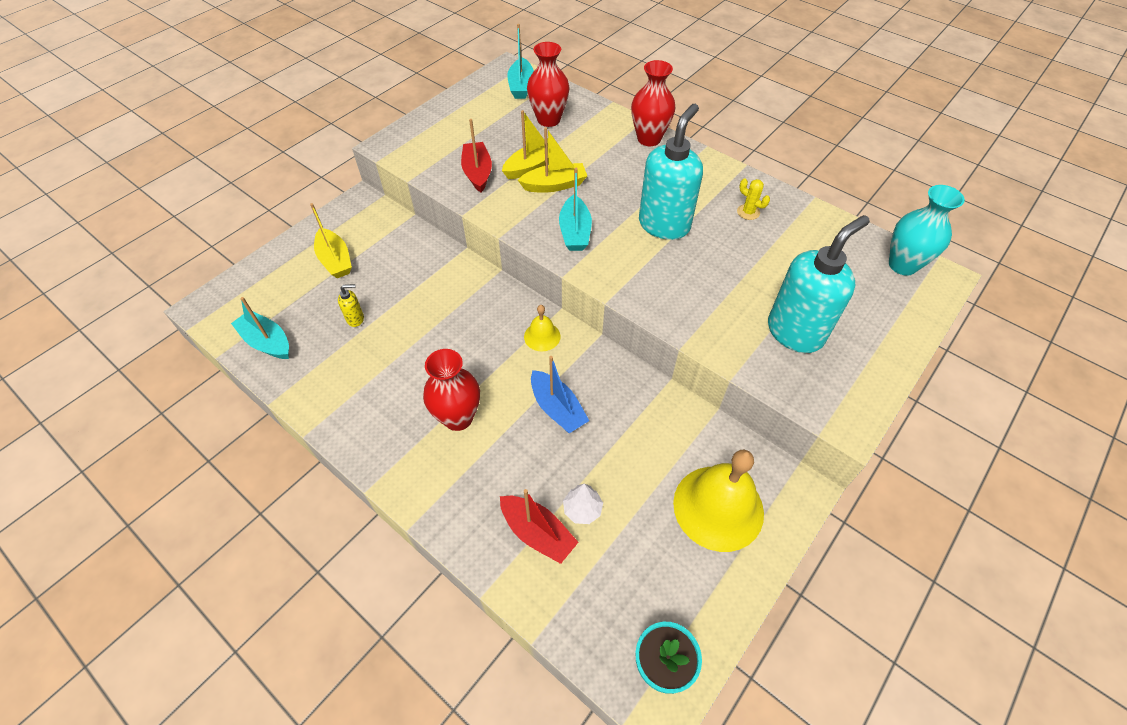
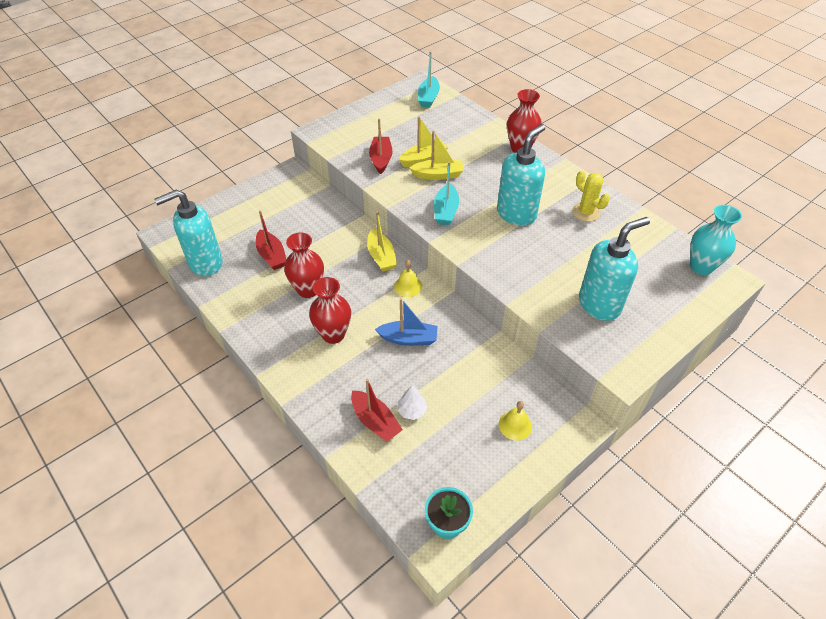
camera: 10 degrees right, 5 degrees down
turquoise boat [231,297,289,359] -> turquoise soap dispenser [154,190,223,276]
yellow boat [310,203,352,278] -> yellow boat moved to [367,211,397,271]
yellow soap dispenser [338,284,364,327] -> red boat [256,210,286,270]
red vase [527,42,570,127] -> red vase moved to [284,232,324,298]
blue boat [531,356,589,433] -> blue boat turned 60 degrees counterclockwise [375,298,437,346]
yellow bell [673,450,764,552] -> yellow bell [499,401,532,441], size x0.48
yellow cactus [737,179,770,220] -> yellow cactus [572,171,610,222], size x1.52

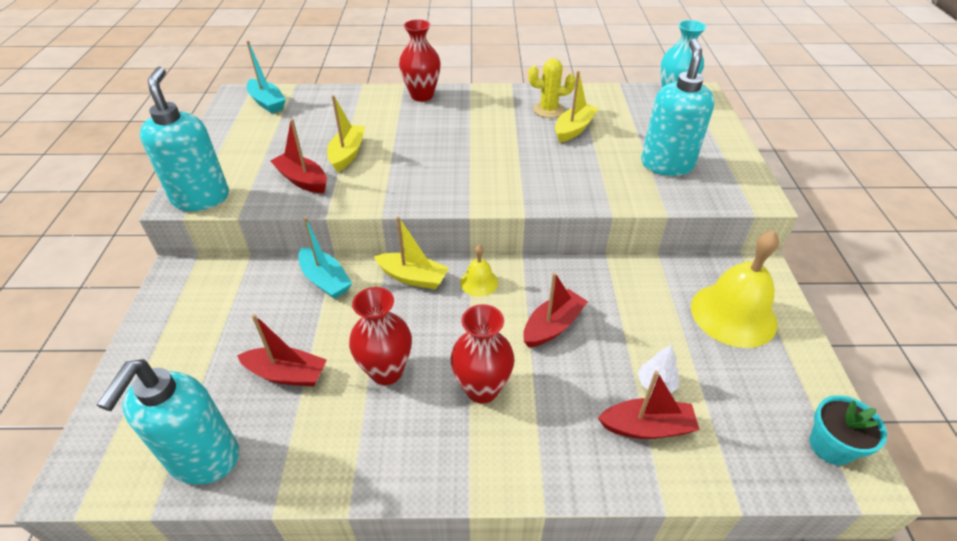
camera: 50 degrees left, 5 degrees down
blue boat [375,298,437,346] -> red boat [523,272,588,347]
yellow boat [409,130,464,180] -> yellow boat moved to [555,71,599,143]
turquoise boat [434,162,459,225] -> turquoise boat moved to [298,217,352,299]
turquoise soap dispenser [497,124,545,226] -> turquoise soap dispenser moved to [140,67,229,211]
yellow bell [499,401,532,441] -> yellow bell [691,230,779,348], size x2.06

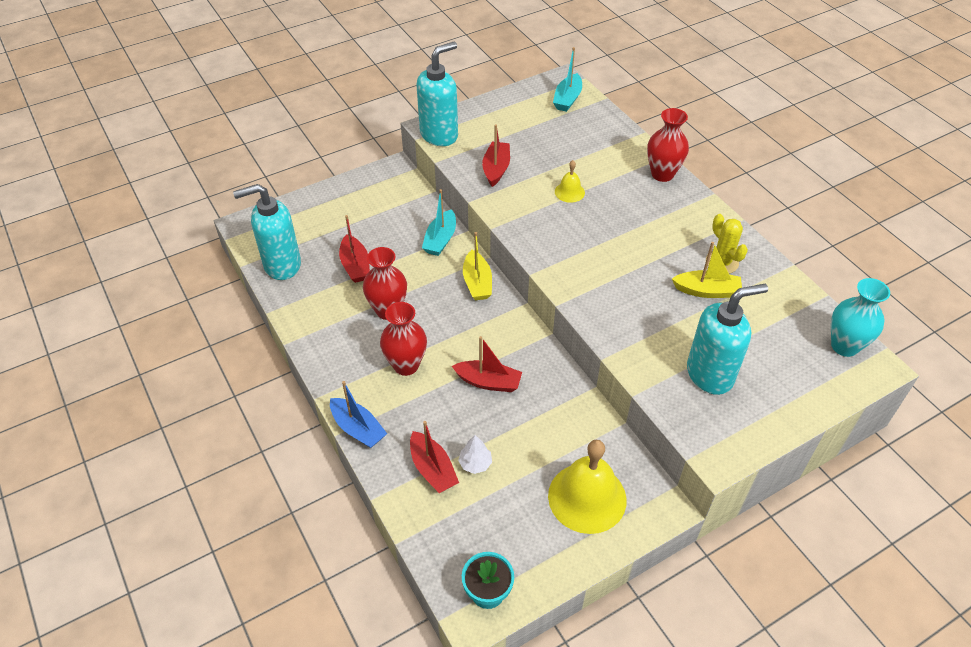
camera: 60 degrees right, 5 degrees up
yellow boat [327,95,365,172] -> none
yellow bell [460,245,498,297] -> yellow bell moved to [555,160,585,203]
none -> blue boat [330,381,387,448]

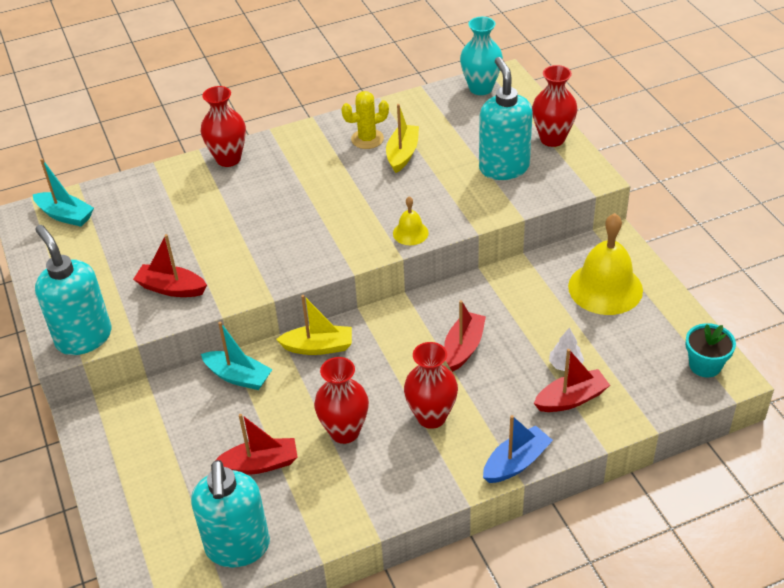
camera: 80 degrees left, 5 degrees down
yellow bell [555,160,585,203] -> yellow bell moved to [393,197,429,245]
none -> red vase [532,65,577,147]

